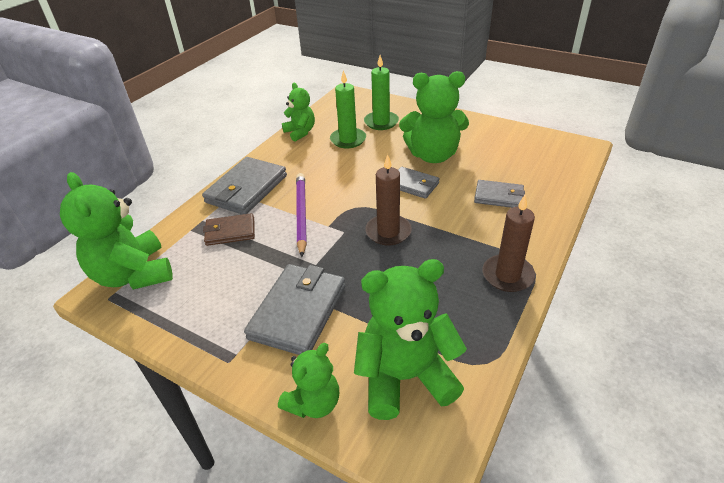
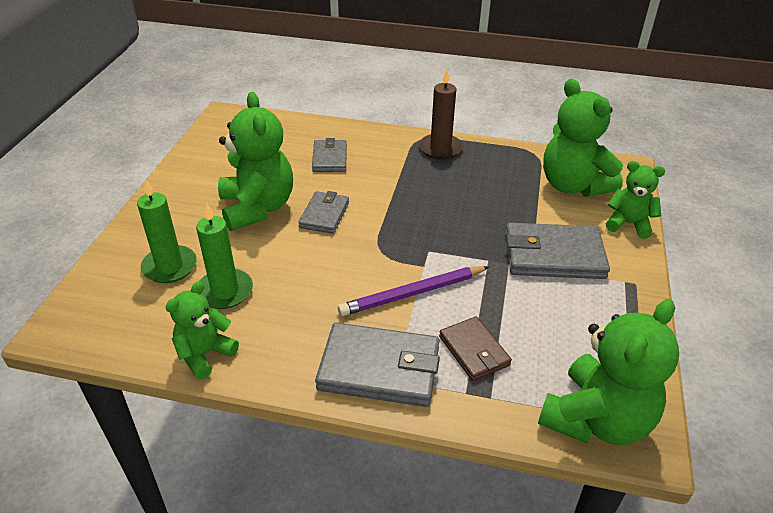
camera: 110 degrees left, 0 degrees up
brown candle [365,154,412,246] -> none

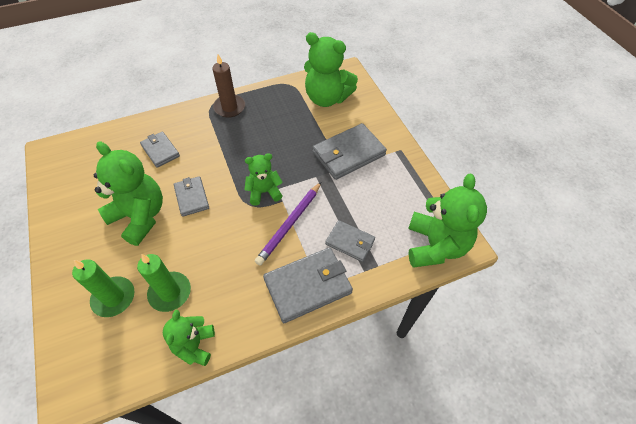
camera: 35 degrees left, 15 degrees up
brown wallet [439,316,512,381] -> grey wallet [325,220,375,262]
green teddy bear [606,161,665,239] -> green teddy bear moved to [244,153,283,205]

